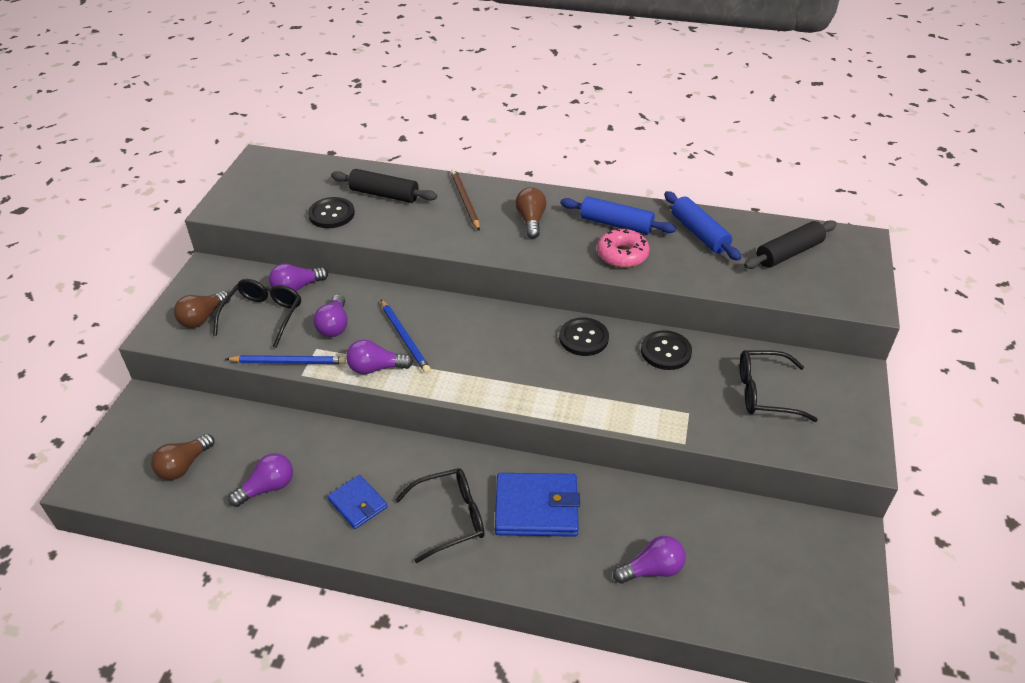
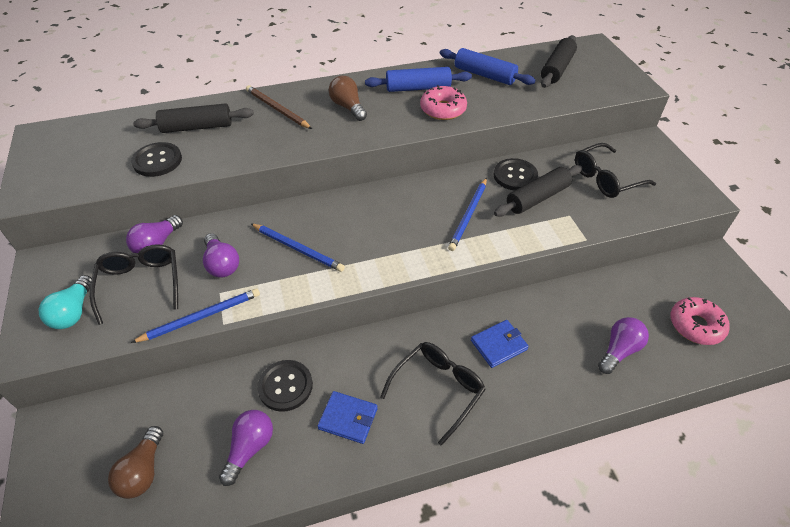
camera: 30 degrees left, 5 degrees up
brown light bulb [174,291,231,328] -> turquoise light bulb [39,275,92,329]
purple light bulb [346,339,413,374] -> none
blue wallet [495,473,580,537] -> blue wallet [471,320,529,368], size x0.59
black button [559,318,609,356] -> black button moved to [257,360,313,412]
none -> blue pencil [448,178,487,251]
none -> black rolling pin [494,165,582,216]
none -> pink donut [671,297,730,345]

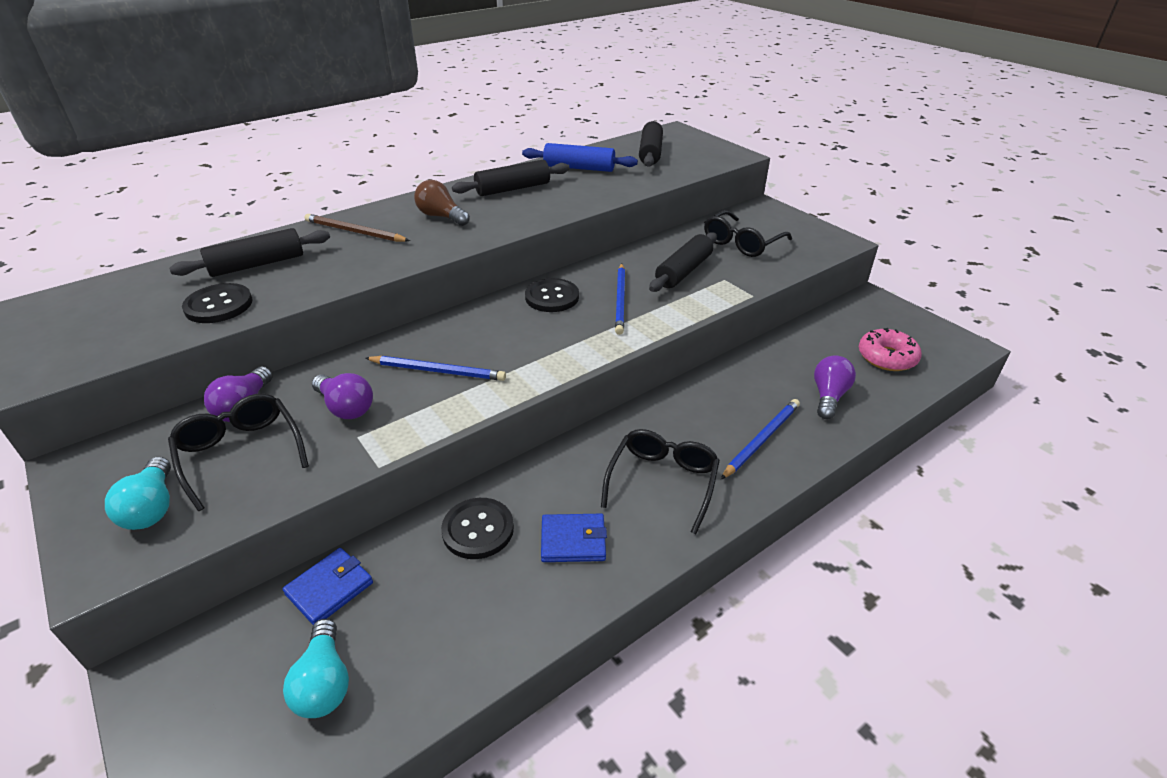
camera: 20 degrees left, 10 degrees down
brown light bulb [108,426,163,499] -> turquoise light bulb [283,619,349,718]
blue pencil [131,289,260,343] -> blue pencil moved to [721,399,800,479]
purple light bulb [219,410,273,486] -> none
blue rolling pin [365,67,472,92] -> black rolling pin [452,160,570,196]
pink donut [420,85,467,120] -> none
blue wallet [471,320,529,368] -> blue wallet moved to [283,548,373,625]
black button [494,158,538,191] -> black button moved to [525,278,579,312]

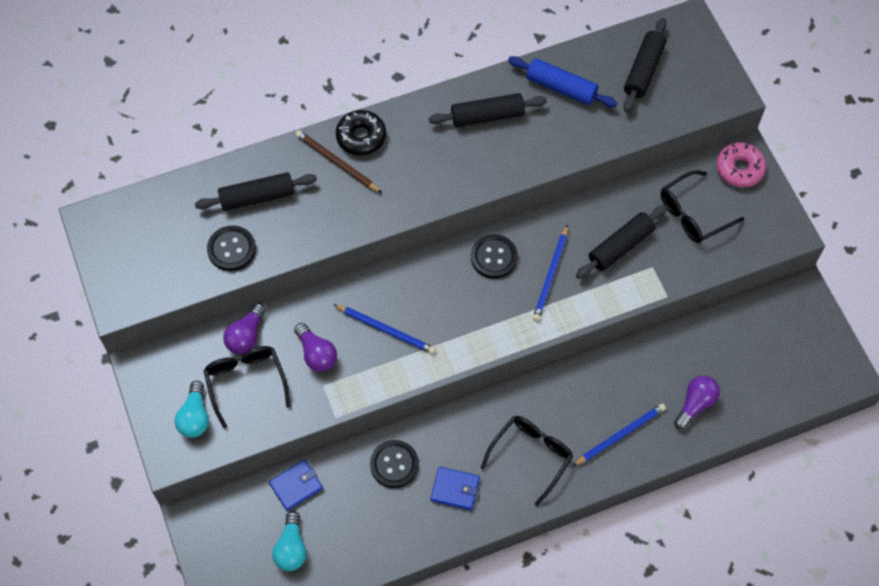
camera: 15 degrees right, 25 degrees up
brown light bulb [414,180,470,226] -> none
pink donut [859,328,922,371] -> pink donut moved to [716,142,766,187]
none -> black donut [336,110,386,155]

